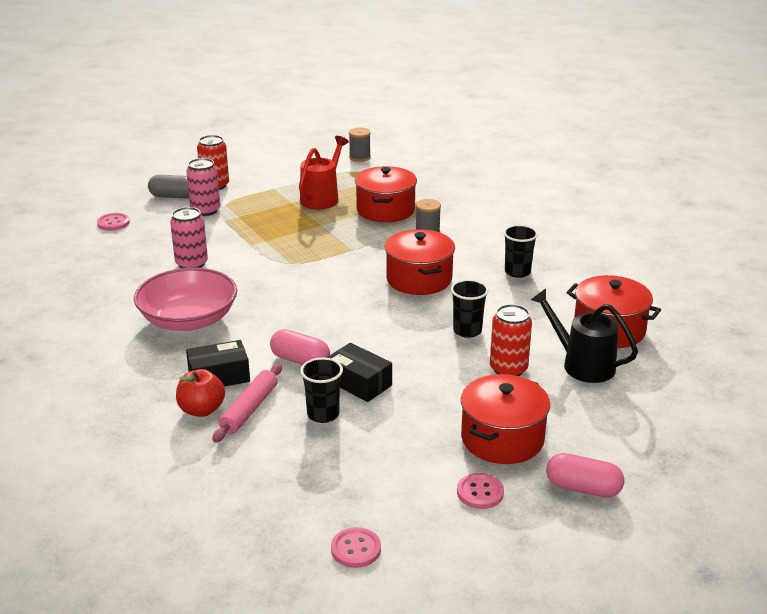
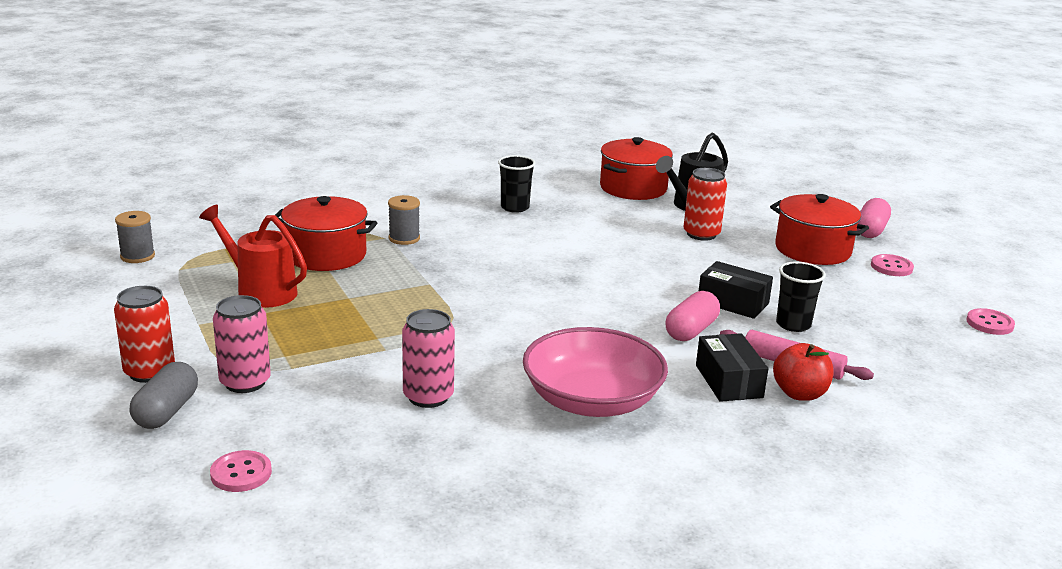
camera: 85 degrees left, 5 degrees down
black box [326,343,392,402] -> black box turned 75 degrees clockwise [699,261,773,319]
red pot [385,229,455,295] -> none
black cup [451,279,489,338] -> none

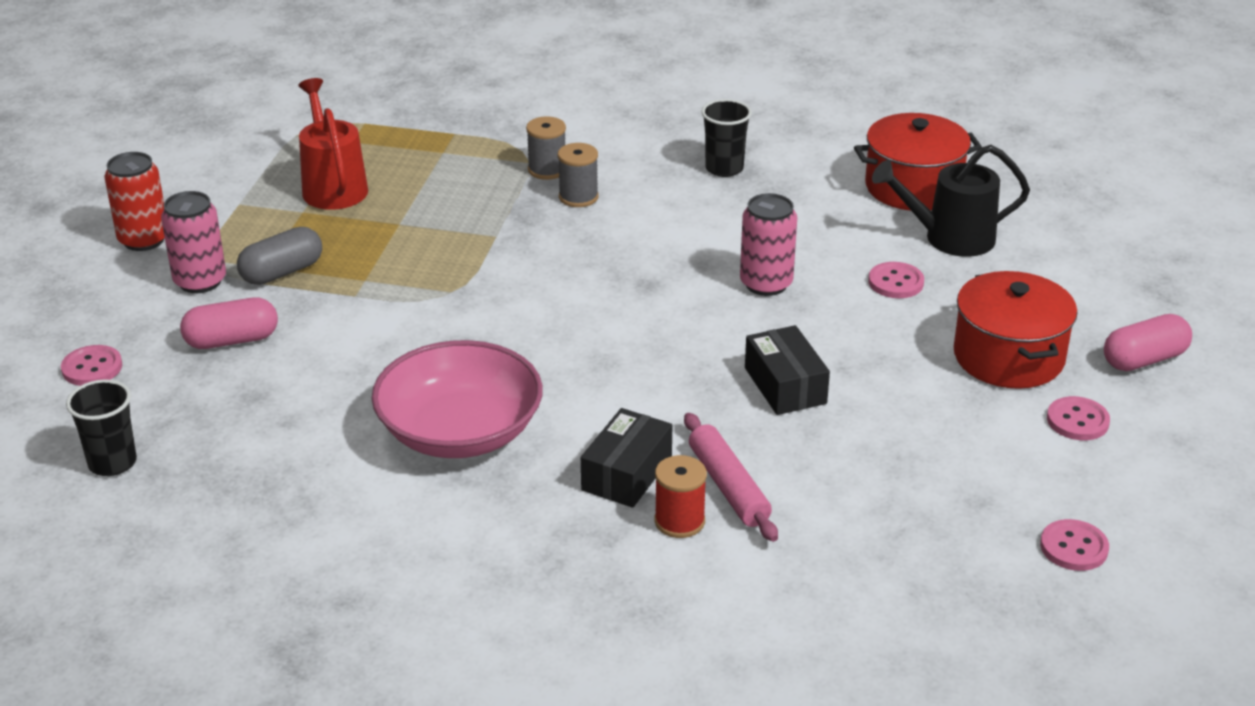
camera: 40 degrees right, 10 degrees up
grey spool [115,211,155,263] -> grey spool moved to [558,143,599,207]
grey capsule [130,362,198,429] -> grey capsule moved to [237,227,322,285]
red pot [275,196,377,271] -> none
pink can [402,309,455,408] -> pink can moved to [740,193,797,296]
pink capsule [666,291,720,341] -> pink capsule moved to [180,297,278,349]
red can [683,168,727,241] -> pink button [868,262,924,298]
red apple [773,343,834,401] -> red spool [655,455,707,538]
black cup [776,261,826,332] -> black cup moved to [66,379,137,476]

